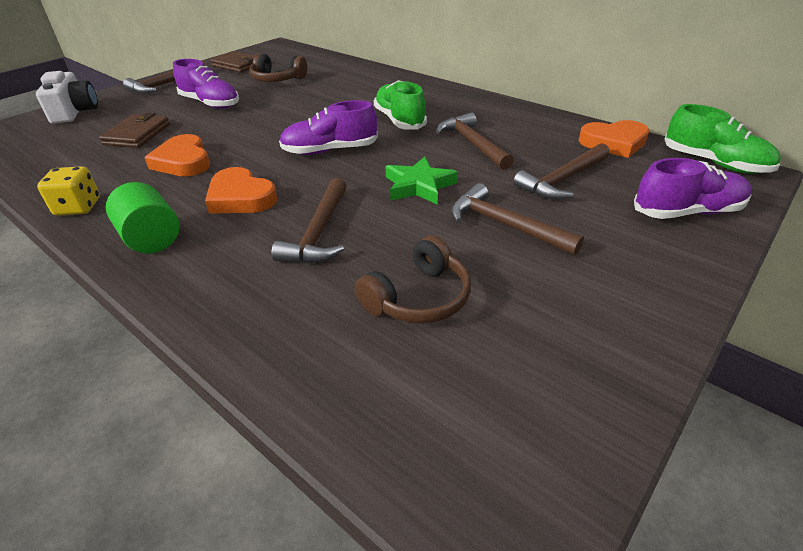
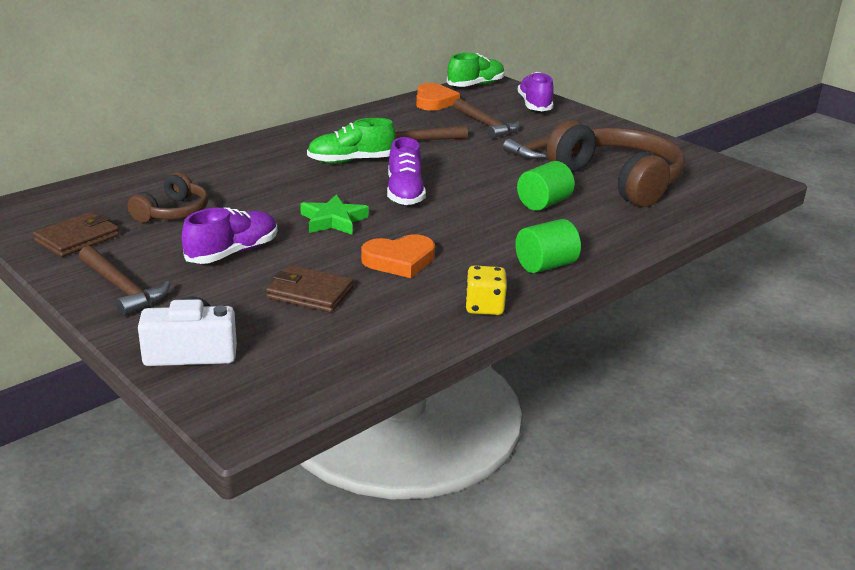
camera: 85 degrees left, 10 degrees down
orange heart [205,167,277,213] -> none
brown hammer [272,178,347,263] -> green cylinder [517,161,575,211]
brown headphones [355,235,471,324] -> brown headphones [547,120,685,207], size x1.94
green star [385,157,458,205] -> green star moved to [300,194,369,235]

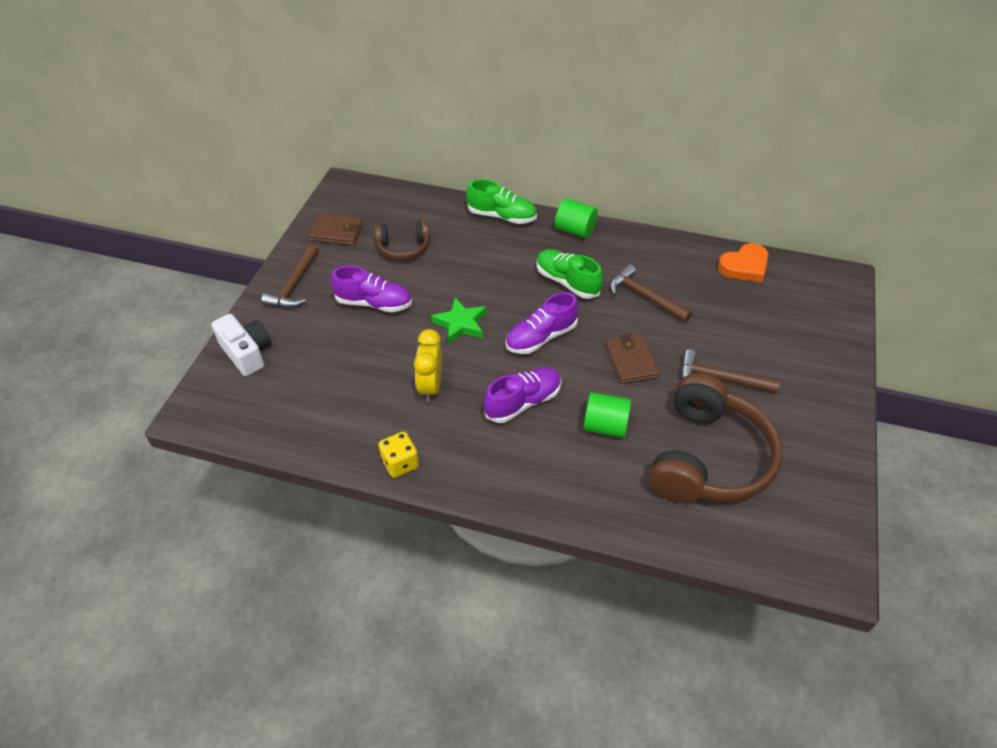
camera: 60 degrees right, 20 degrees up
brown wallet [266,265,353,312] -> brown wallet moved to [606,334,660,384]
orange heart [361,234,435,278] -> yellow clock [414,329,442,402]
green shoe [447,53,505,87] -> green shoe moved to [466,179,537,224]
brown hammer [453,98,520,139] -> none
green cylinder [515,219,581,273] -> green cylinder moved to [555,198,598,238]
purple shoe [518,72,554,111] -> purple shoe moved to [484,368,562,423]

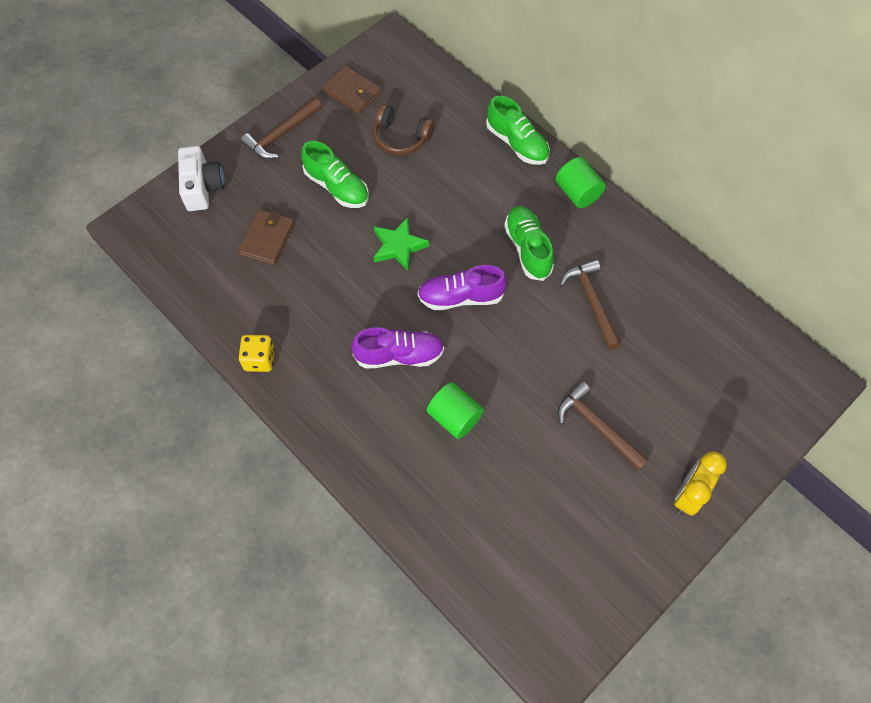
camera: 30 degrees right, 15 degrees up
purple shoe [331,266,412,312] -> green shoe [301,141,369,208]
yellow clock [414,329,442,402] -> yellow clock moved to [674,451,727,516]
brown wallet [606,334,660,384] -> brown wallet moved to [238,210,294,265]
brown headphones [649,373,783,503] -> none
orange heart [718,243,768,282] -> none

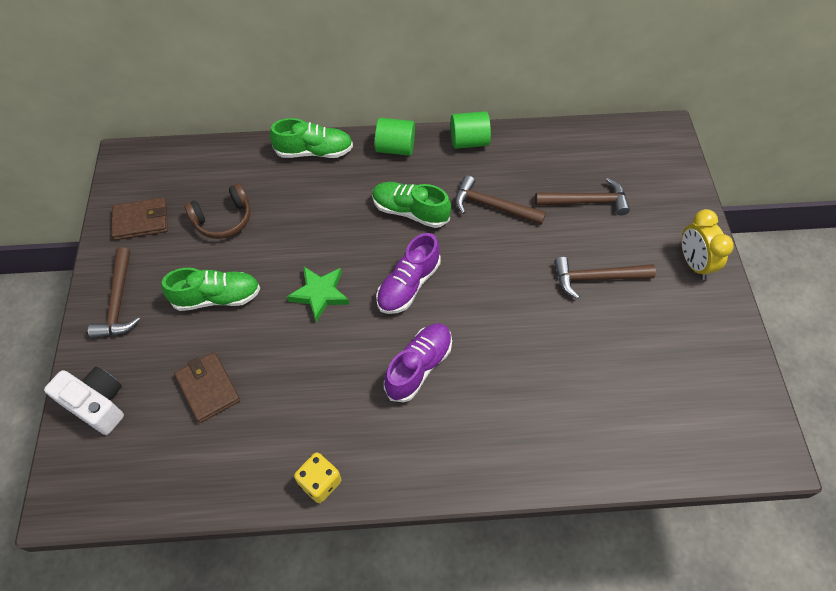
camera: 50 degrees left, 5 degrees down
green cylinder [427,382,484,439] -> green cylinder moved to [450,111,491,149]
none -> brown hammer [535,178,630,215]

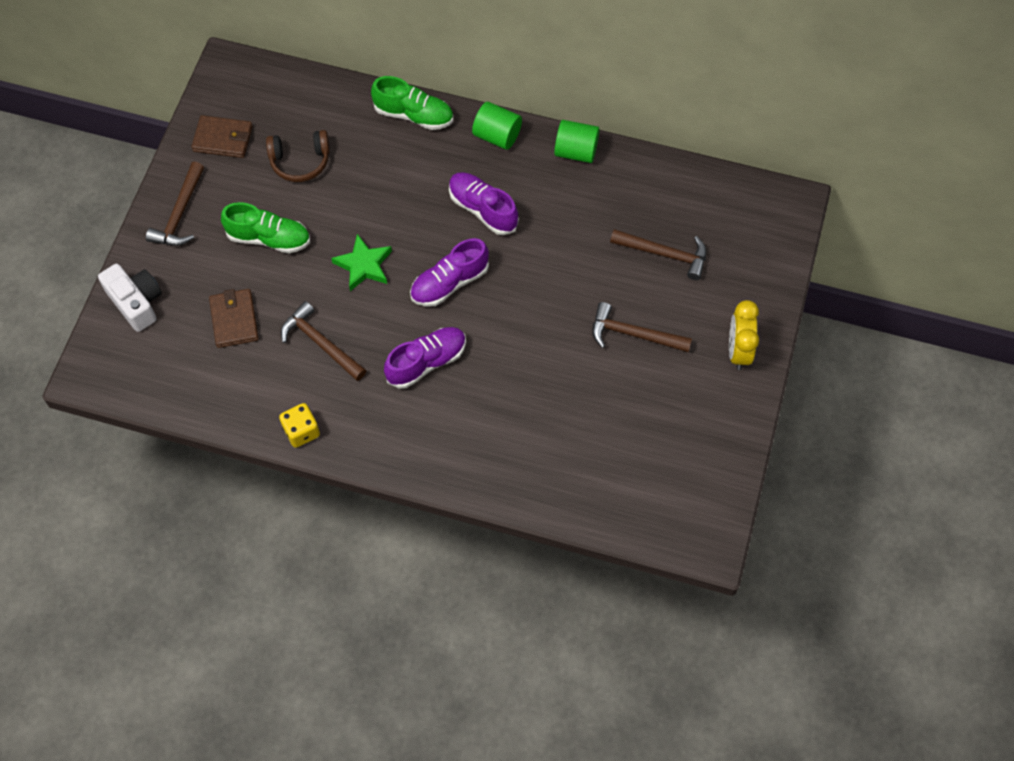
camera: 20 degrees right, 5 degrees up
green shoe [372,182,451,228] -> purple shoe [449,172,519,235]
brown hammer [455,175,546,225] -> brown hammer moved to [281,301,366,381]

